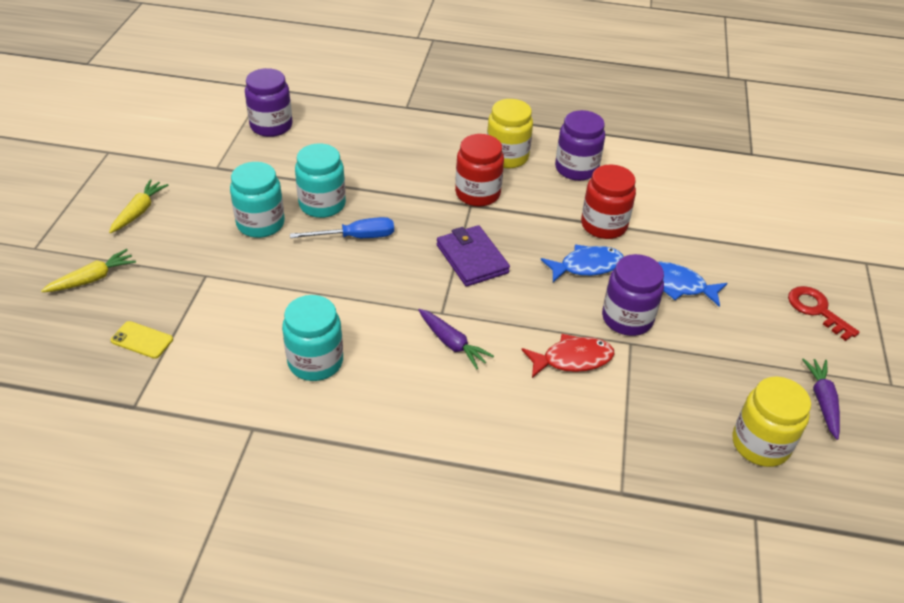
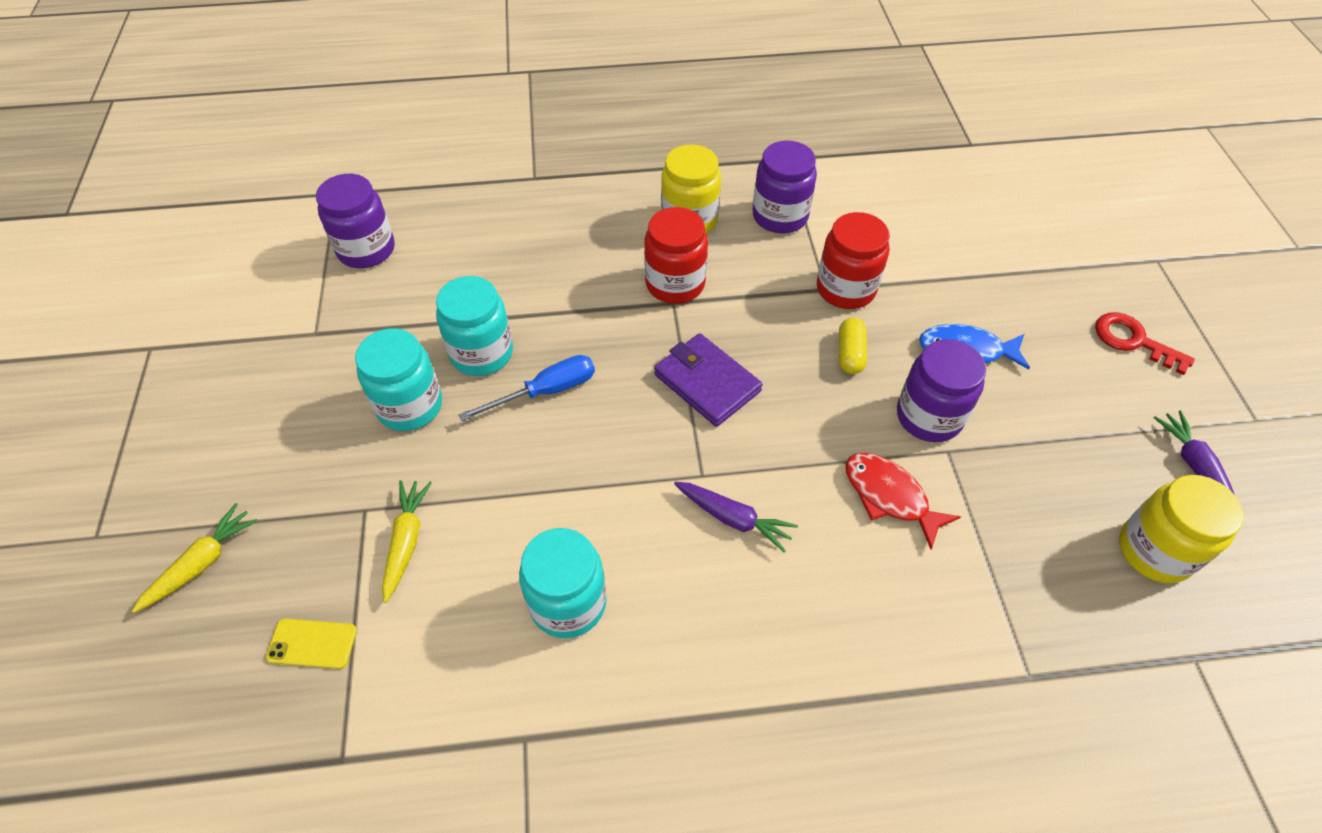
camera: 15 degrees left, 10 degrees up
yellow carrot [109,179,168,233] -> yellow carrot moved to [382,480,432,603]
red fish [522,334,614,378] -> red fish turned 105 degrees counterclockwise [846,453,961,549]
blue fish [541,245,623,282] -> yellow capsule [839,318,867,374]

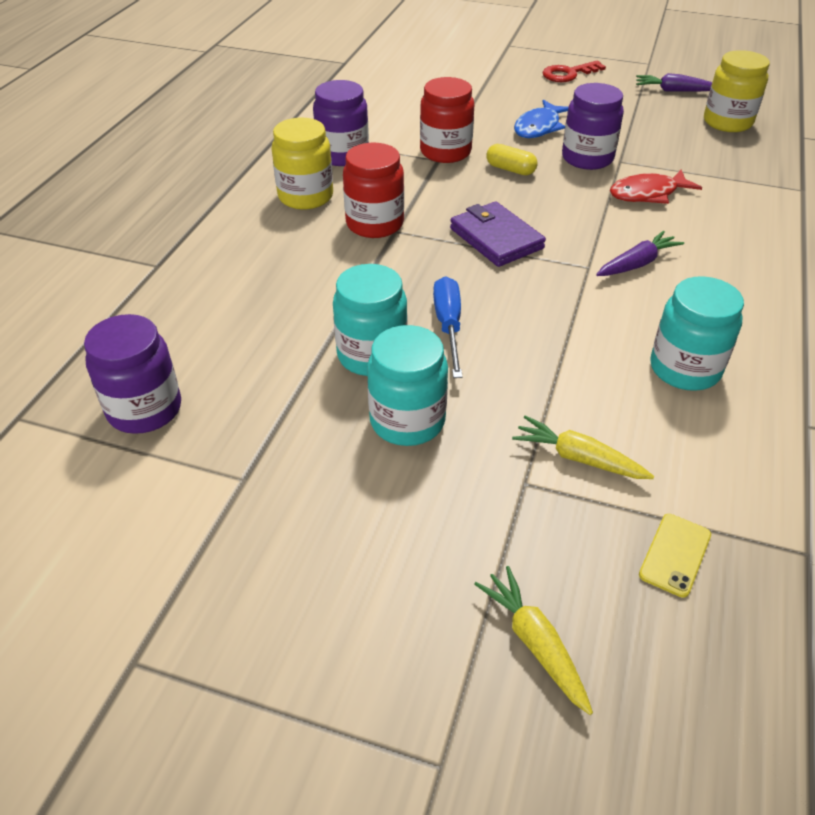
camera: 65 degrees left, 10 degrees down
purple wallet [654,333,763,427] -> purple wallet turned 75 degrees clockwise [450,201,546,267]

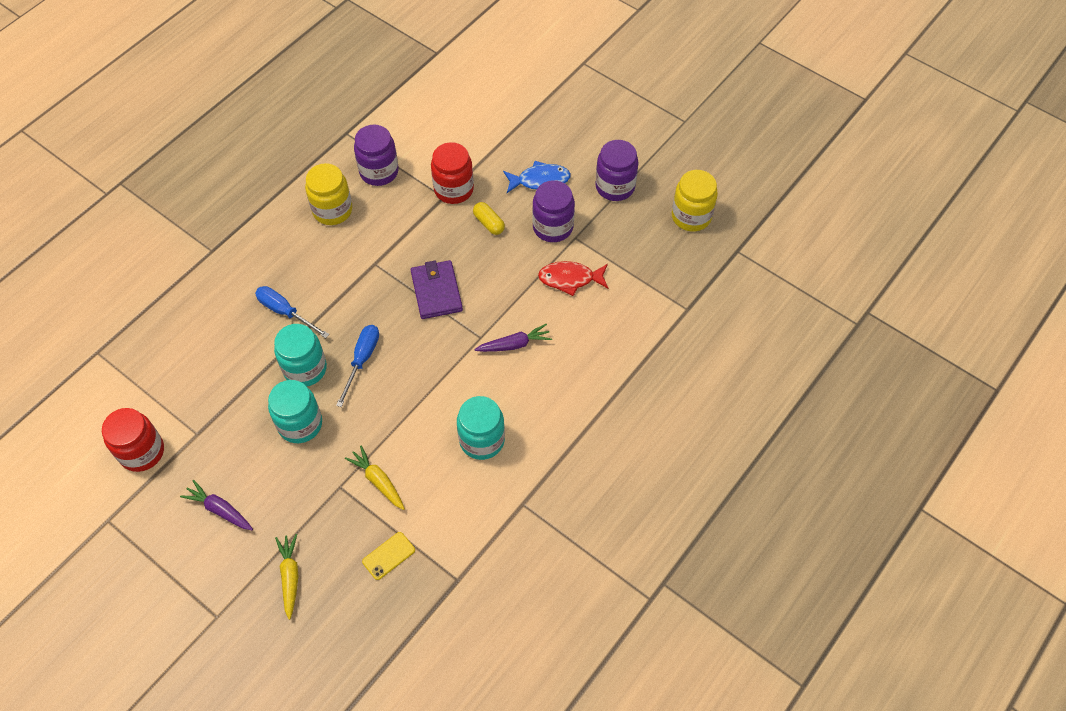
camera: 20 degrees right, 15 degrees up
purple jar [84,314,181,434] -> purple jar moved to [596,140,638,201]
red jar [343,143,404,238] -> red jar moved to [102,408,164,472]
blue fish [514,100,568,138] -> blue fish turned 150 degrees counterclockwise [503,161,571,193]
red key [542,61,606,82] -> none
purple carrot [636,73,712,92] -> purple carrot moved to [180,480,253,530]
none -> blue screwdriver [255,286,329,338]

